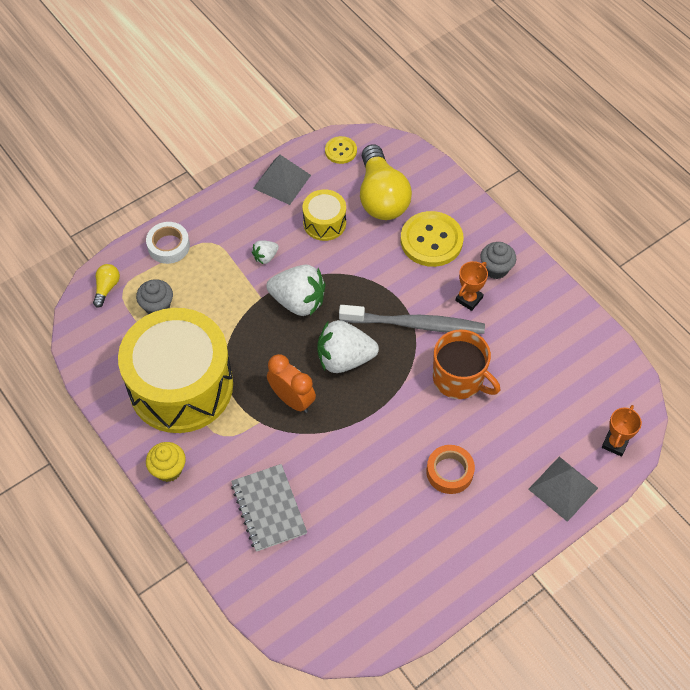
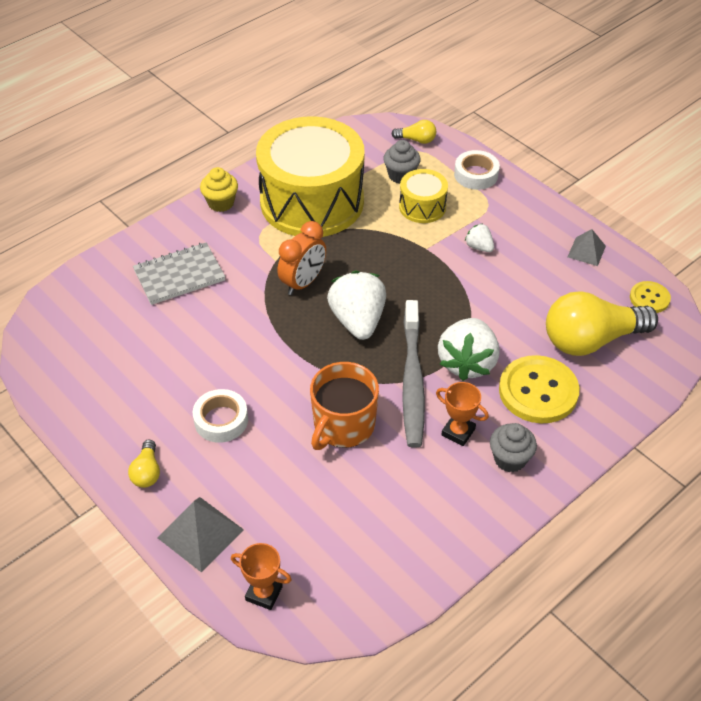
camera: 85 degrees right, 10 degrees down
grey pyramid [253,155,311,205] -> grey pyramid [568,229,606,266], size x0.63
white strawberry [266,265,325,316] -> white strawberry moved to [438,318,499,381]
yellow drum [303,189,346,241] -> yellow drum moved to [399,169,448,223]
orange tape [426,445,475,494] -> white tape [192,389,248,443]
none -> yellow light bulb [128,440,160,488]

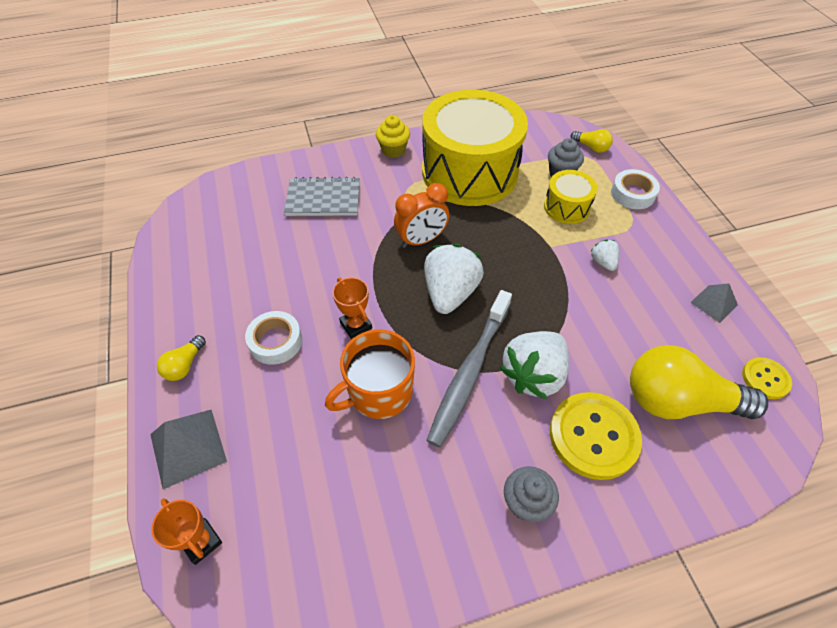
camera: 25 degrees right, 5 degrees up
orange trophy [436,382,489,446] -> orange trophy moved to [333,277,372,339]

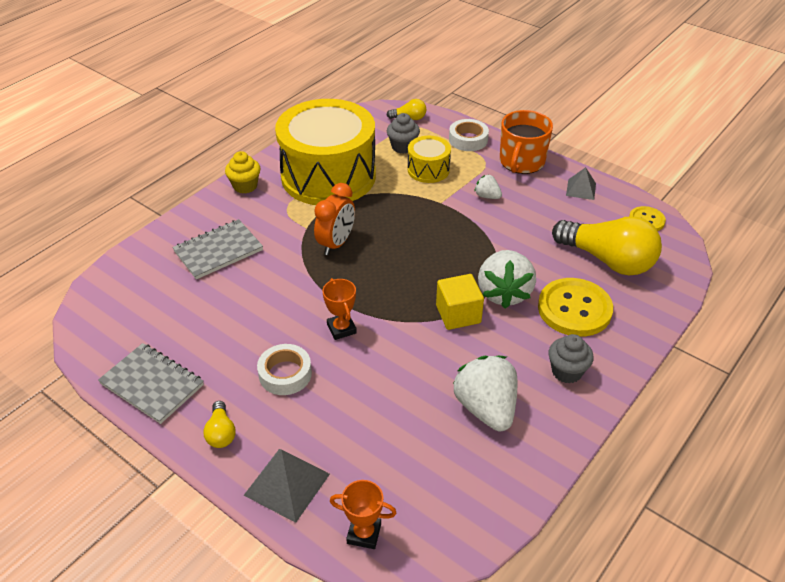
camera: 35 degrees left, 10 degrees down
orange mug [325,330,415,419] -> orange mug moved to [500,110,553,174]
orange trophy [333,277,372,339] -> orange trophy turned 45 degrees clockwise [323,278,357,340]
white strawberry [424,244,484,314] -> white strawberry moved to [453,356,517,431]
grey toothbrush [426,290,512,448] -> yellow cube [436,274,484,330]
yellow light bulb [630,345,768,419] -> yellow light bulb turned 120 degrees counterclockwise [552,216,662,275]
none -> grey notebook [98,343,204,424]

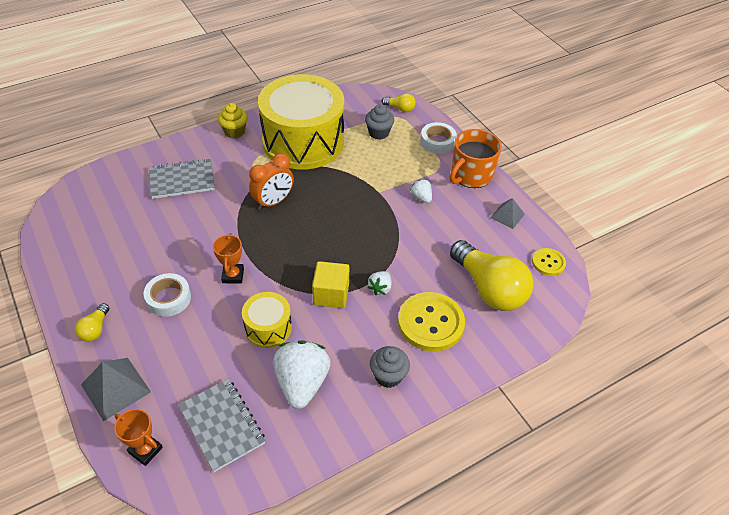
camera: 20 degrees right, 5 degrees up
grey notebook [98,343,204,424] -> grey notebook moved to [178,378,265,472]
yellow drum [408,136,451,183] -> yellow drum moved to [242,292,292,348]
white strawberry [478,250,536,308] -> white strawberry [368,271,392,295], size x0.48

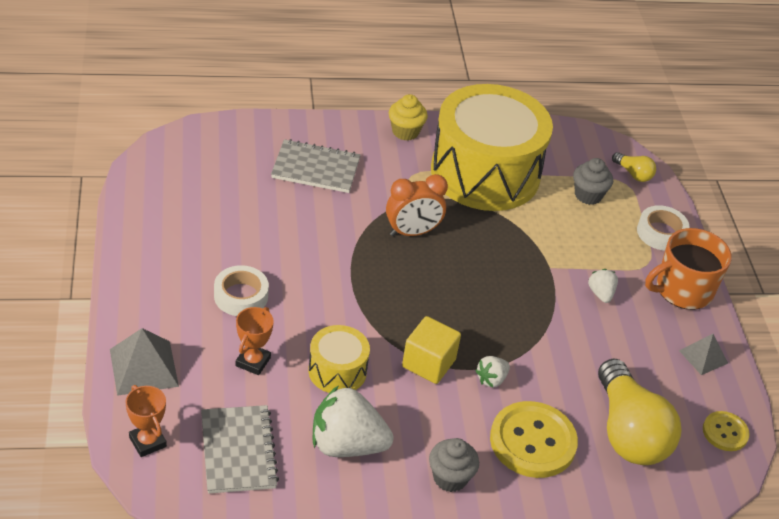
camera: 20 degrees right, 5 degrees down
yellow light bulb [75,303,109,342] -> none
orange trophy [213,233,244,283] -> orange trophy moved to [236,307,274,375]
white strawberry [273,340,331,409] -> white strawberry turned 105 degrees counterclockwise [313,385,394,457]

